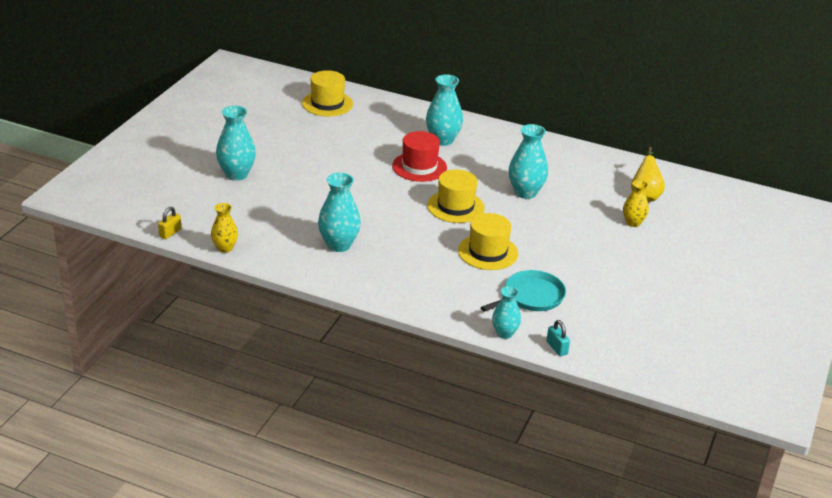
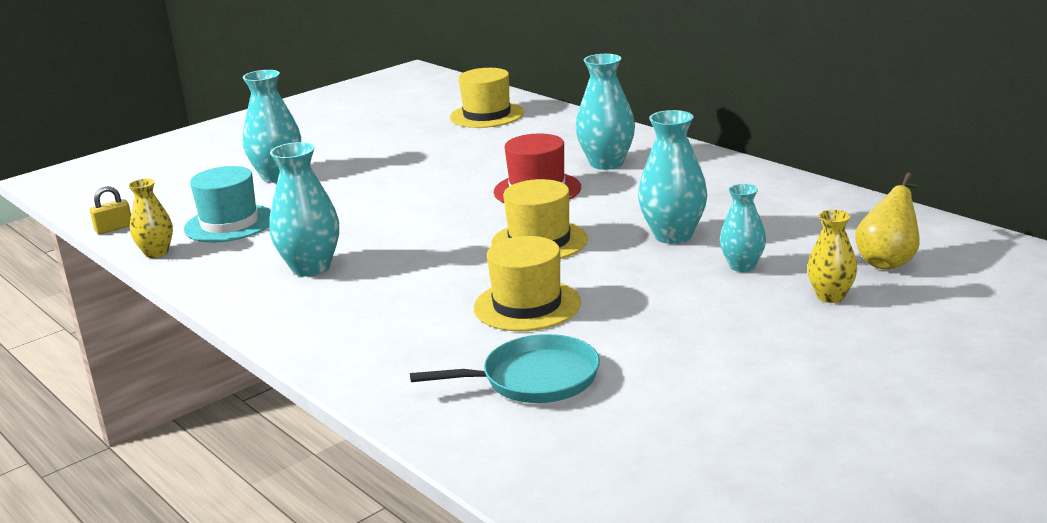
camera: 30 degrees right, 10 degrees down
turquoise vase [492,286,521,339] -> turquoise vase moved to [720,184,766,272]
turquoise padlock [547,320,570,356] -> none
none -> turquoise hat [184,166,271,242]

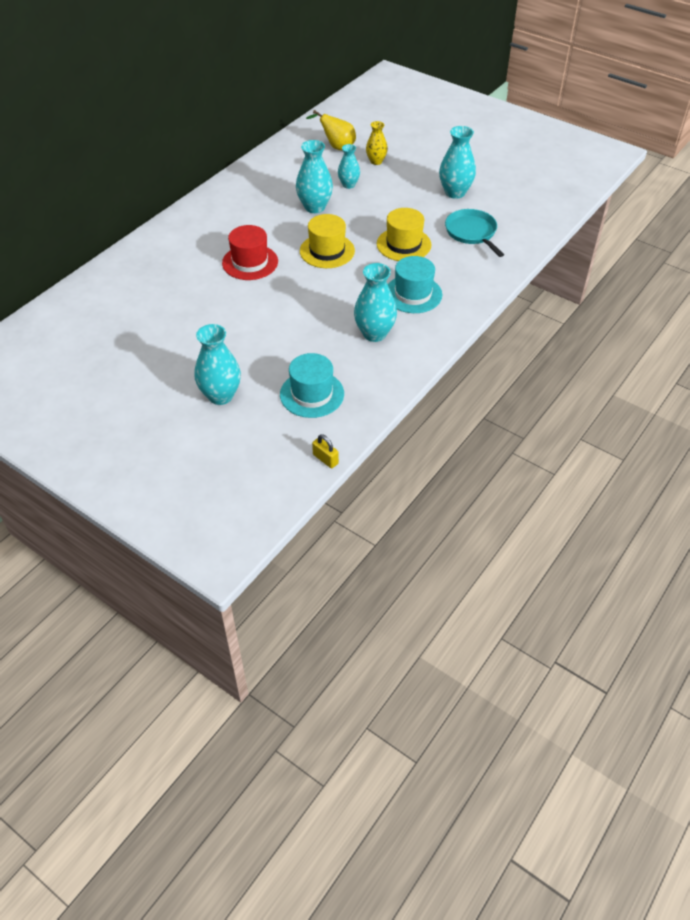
camera: 105 degrees left, 25 degrees up
yellow vase [128,178,173,258] -> none
yellow hat [450,68,524,128] -> none
turquoise vase [576,54,635,170] -> turquoise vase moved to [439,126,476,199]
none -> turquoise hat [388,256,442,313]

